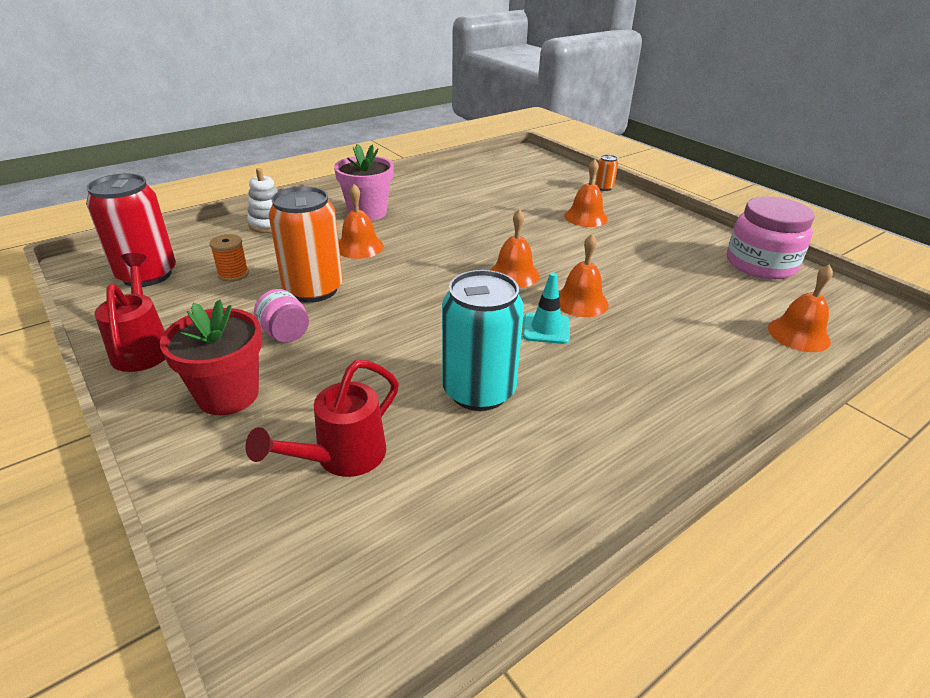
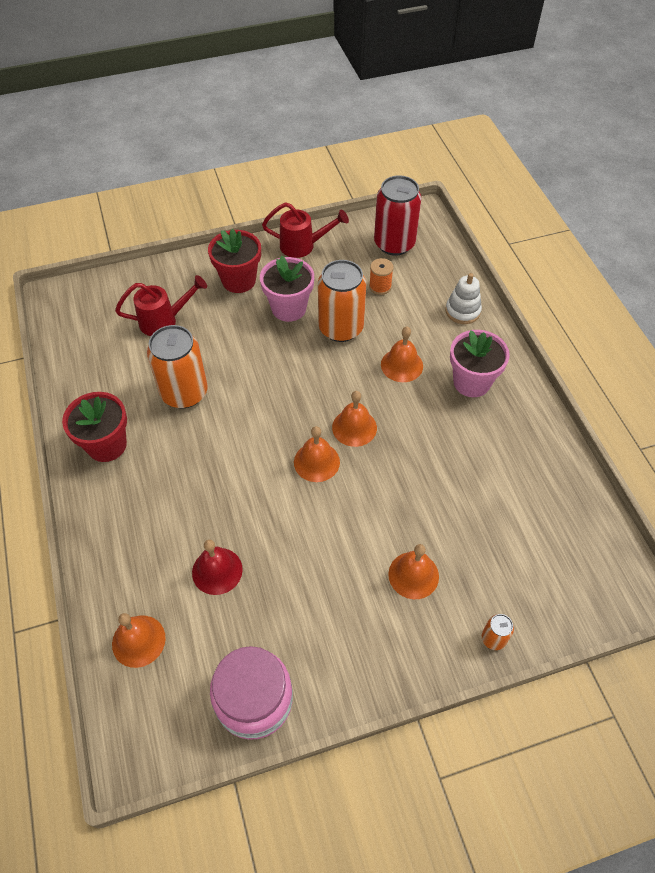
camera: 110 degrees right, 20 degrees up
red watering can [246,360,399,477] -> red watering can turned 105 degrees clockwise [115,275,207,336]
pink jar [254,289,309,343] -> pink flower pot [260,256,314,322]
turquoise can [442,270,524,411] -> orange can [147,325,208,408]
turquoise traffic cone [523,272,570,344] -> none
orange bell [559,234,609,317] -> orange bell moved to [332,391,377,447]
none -> red flower pot [62,392,127,462]
none -> red bell [192,540,243,595]

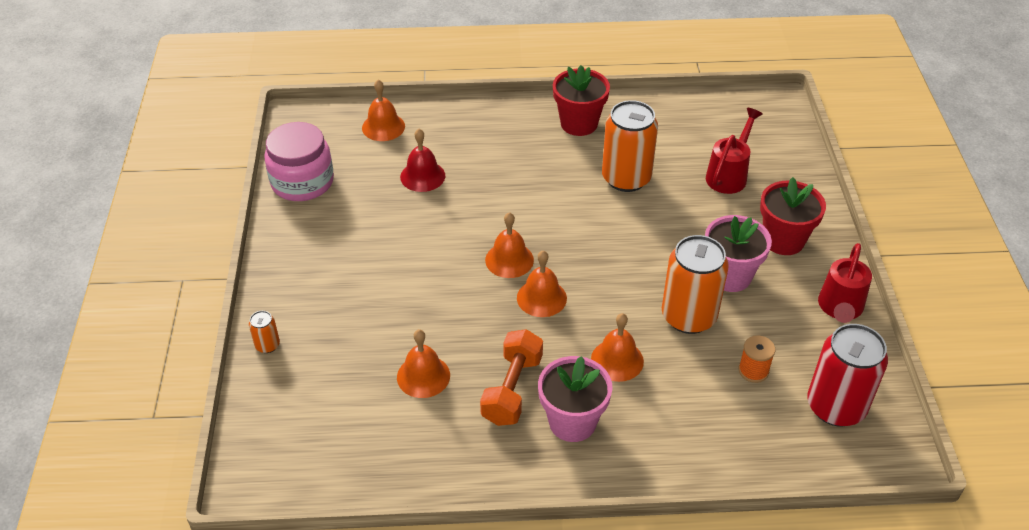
camera: 105 degrees right, 10 degrees down
red watering can [115,275,207,336] -> red watering can turned 150 degrees counterclockwise [706,108,763,194]
orange bell [388,544,439,599] -> orange bell moved to [397,329,450,398]
white stacking toy [445,273,482,324] -> none
none -> orange dumbbell [480,329,543,426]

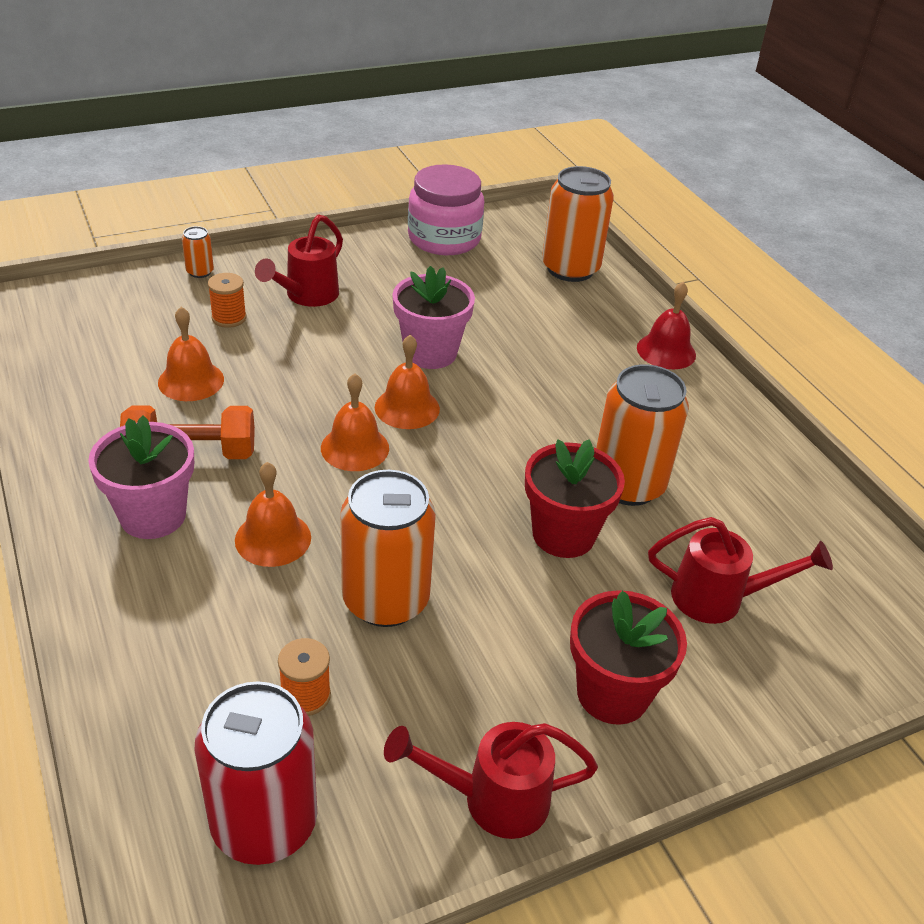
camera: 65 degrees right, 5 degrees down
orange bell [362,80,405,141] -> orange can [542,166,614,282]
red bell [400,129,445,192] -> red bell moved to [637,282,696,369]
red flower pot [553,65,610,136] -> red flower pot moved to [525,439,625,558]
pink flower pot [705,215,772,292] -> pink flower pot moved to [392,266,475,369]
none -> orange spool [208,273,246,328]
none -> red watering can [255,214,343,307]

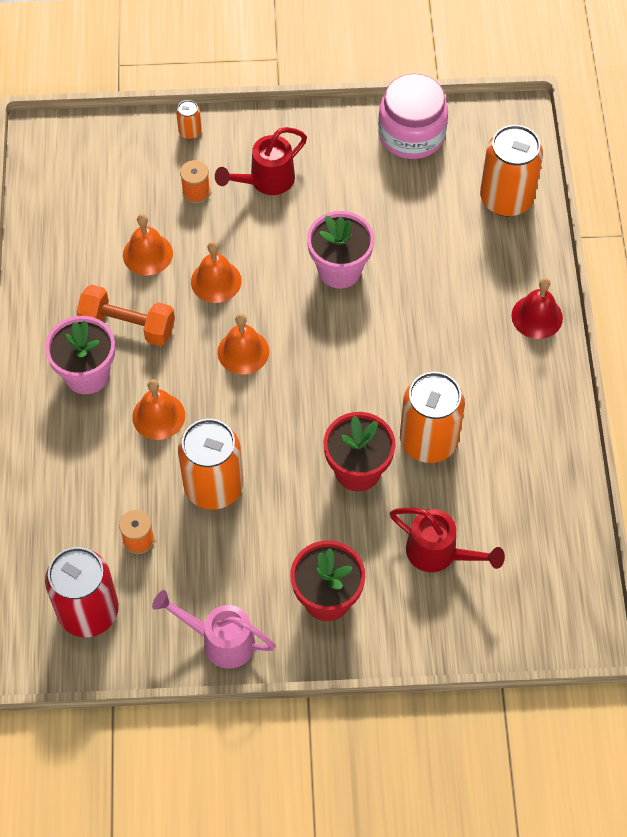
camera: 25 degrees right, 20 degrees up
orange bell [375,335,440,429] -> orange bell moved to [191,241,242,303]
red watering can [384,722,598,839] -> pink watering can [152,590,276,669]

